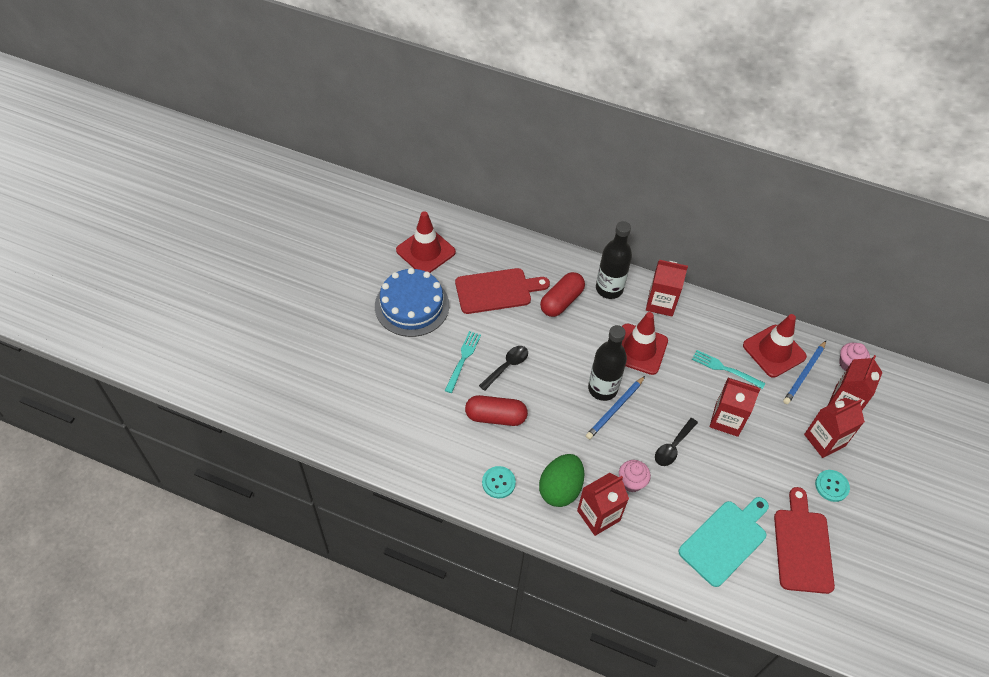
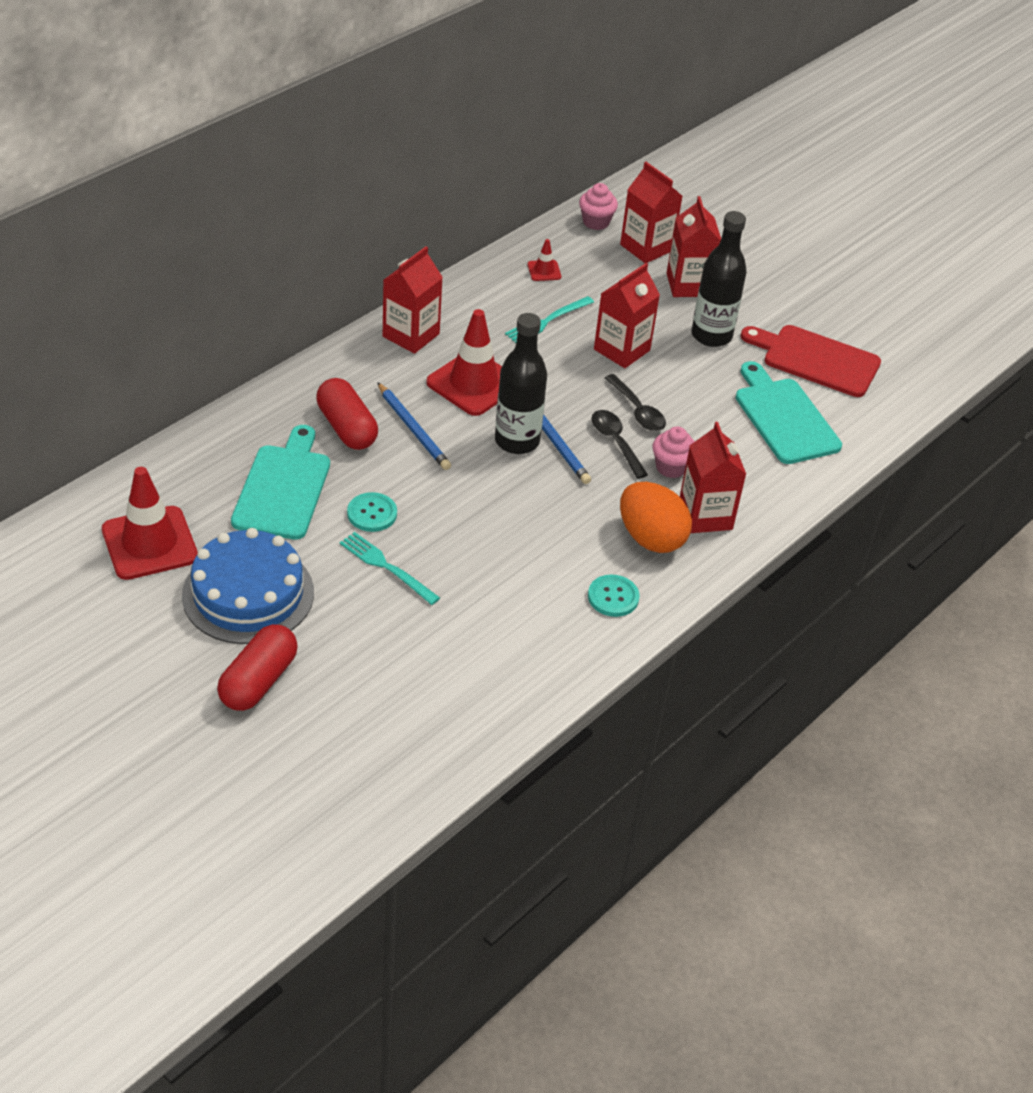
camera: 70 degrees left, 10 degrees down
red cutting board [455,268,550,314] -> turquoise cutting board [231,425,330,540]
red capsule [465,395,528,426] -> red capsule moved to [217,624,298,711]
black spoon [479,346,528,391] -> black spoon moved to [591,410,648,479]
green egg [539,454,585,507] -> orange egg [620,482,692,553]
black bottle [596,221,632,299] -> black bottle moved to [691,211,747,347]
red traffic cone [743,314,807,378] -> red traffic cone [528,239,561,281], size x0.45
blue pencil [783,341,826,404] -> blue pencil moved to [377,382,451,470]
turquoise button [815,470,850,502] -> turquoise button moved to [347,492,397,532]

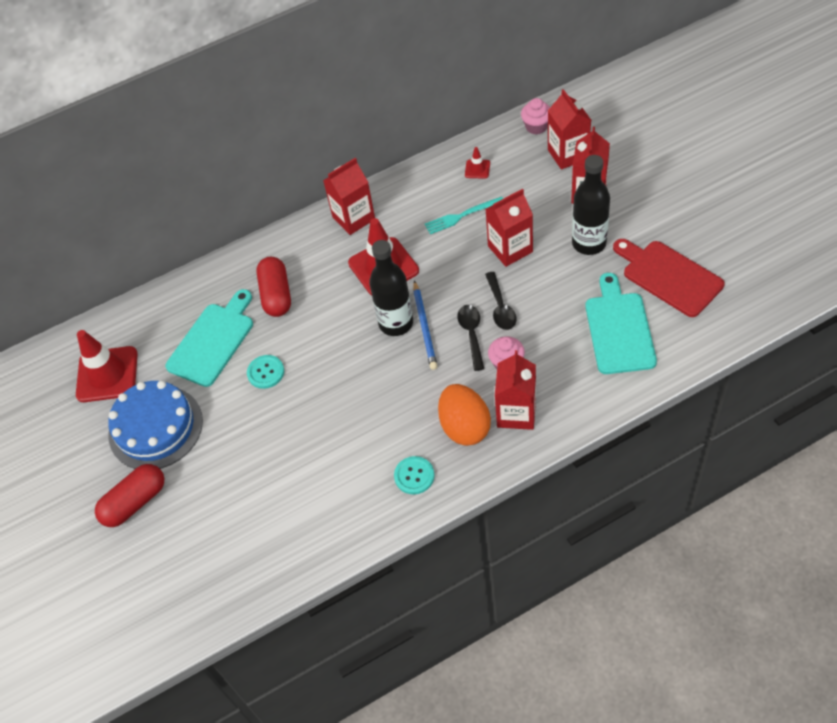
camera: 30 degrees right, 10 degrees up
turquoise fork [340,532,440,605] -> none
blue pencil [377,382,451,470] -> none

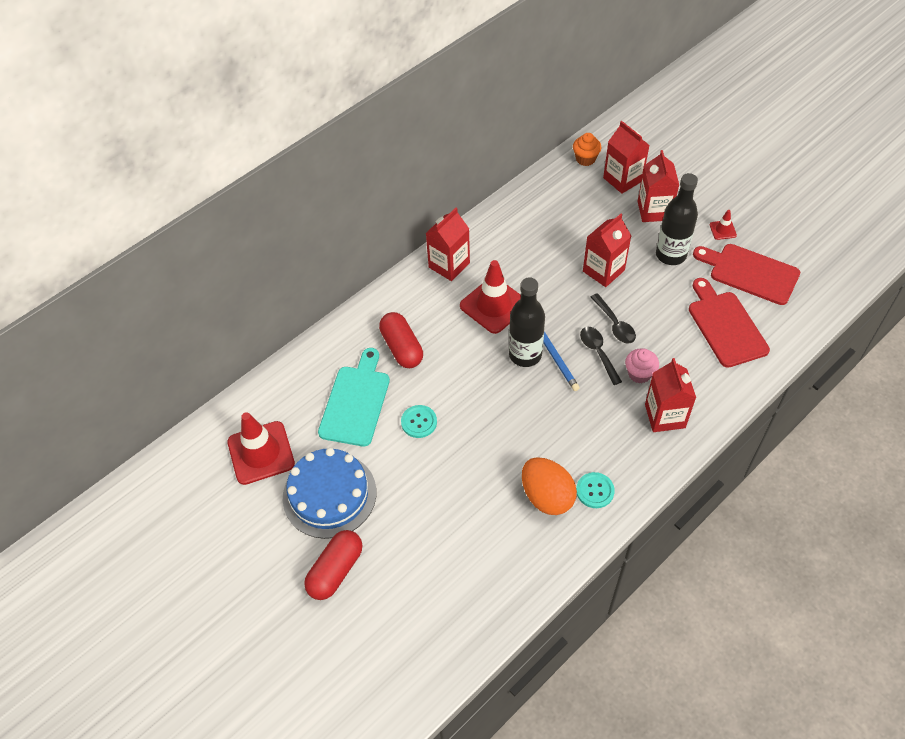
camera: 20 degrees left, 0 degrees up
turquoise fork [425,197,503,234] -> none
orange egg [438,384,491,446] -> orange egg moved to [522,457,577,515]
red traffic cone [465,147,490,179] -> red traffic cone moved to [710,210,737,240]
pink cupcake [521,98,550,134] -> orange cupcake [573,133,601,166]
turquoise cutting board [585,273,657,374] -> red cutting board [689,278,770,368]

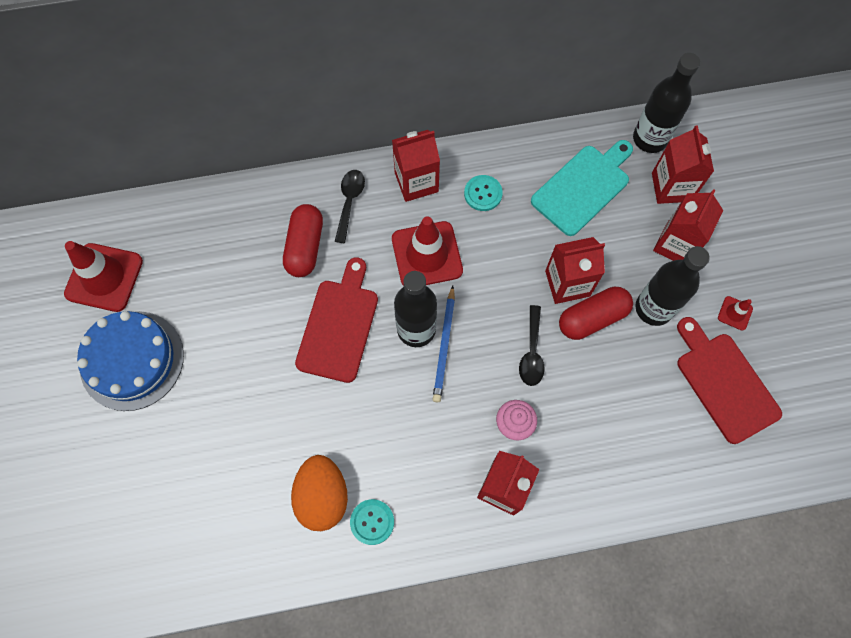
camera: 30 degrees right, 15 degrees up
red capsule [304,530,362,600] -> red capsule moved to [559,287,633,340]
turquoise cutting board [318,348,390,447] -> turquoise cutting board moved to [531,140,633,236]
turquoise button [401,405,437,438] -> turquoise button moved to [464,175,503,211]
orange cupcake [573,133,601,166] -> black bottle [633,53,700,153]
black spoon [580,327,622,385] -> black spoon moved to [335,170,365,243]
red cutting board [689,278,770,368] -> red cutting board moved to [295,257,378,383]

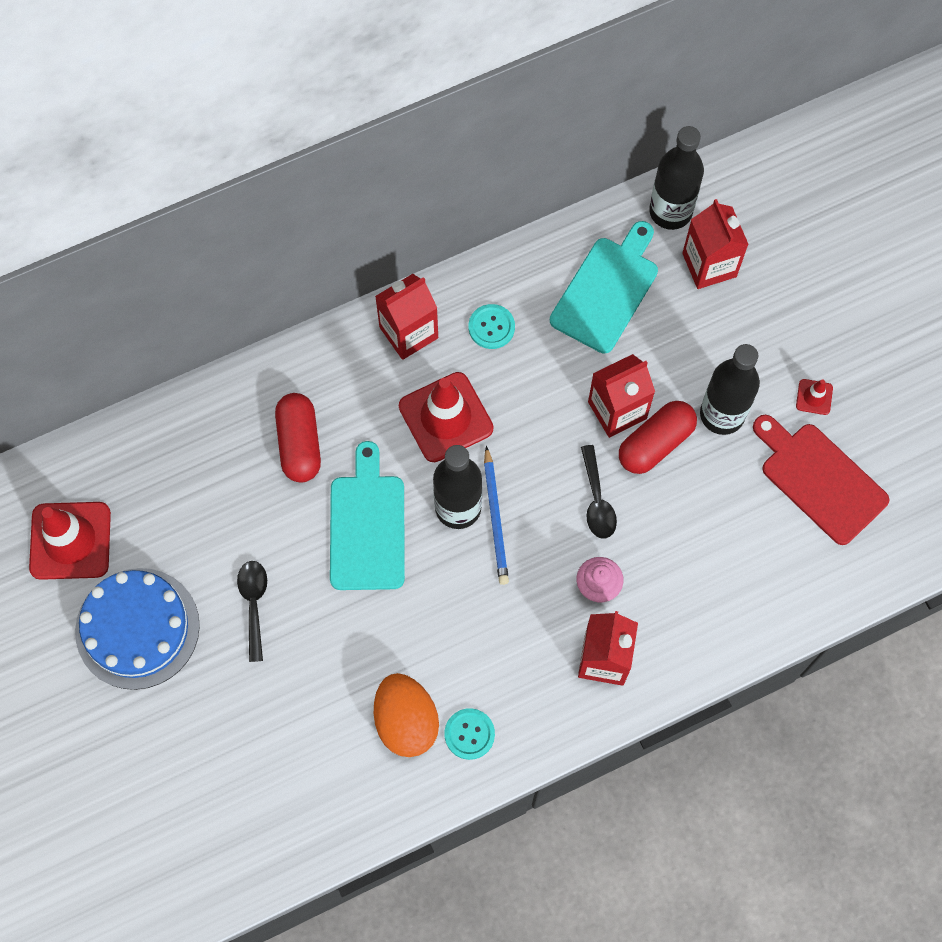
camera: 15 degrees left, 0 degrees up
red cutting board [295,257,378,383] -> turquoise cutting board [330,441,405,590]
black spoon [335,170,365,243] -> black spoon moved to [237,561,267,662]
red carton [653,189,724,261] -> none

